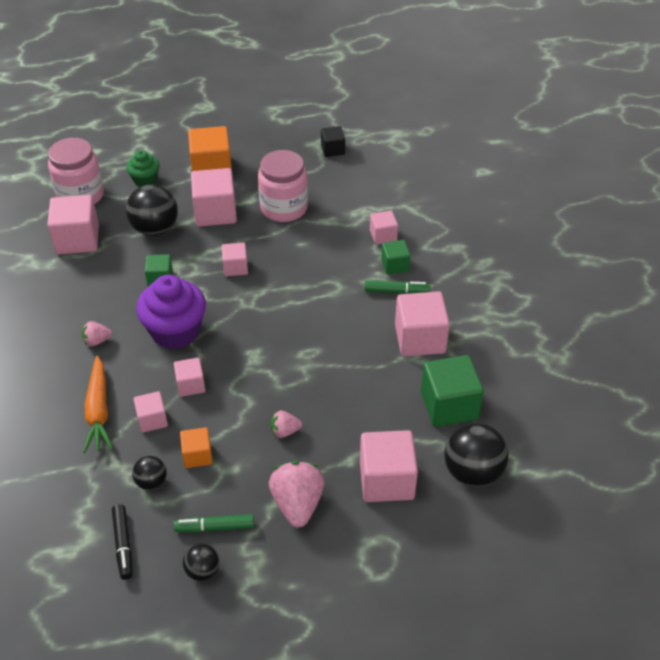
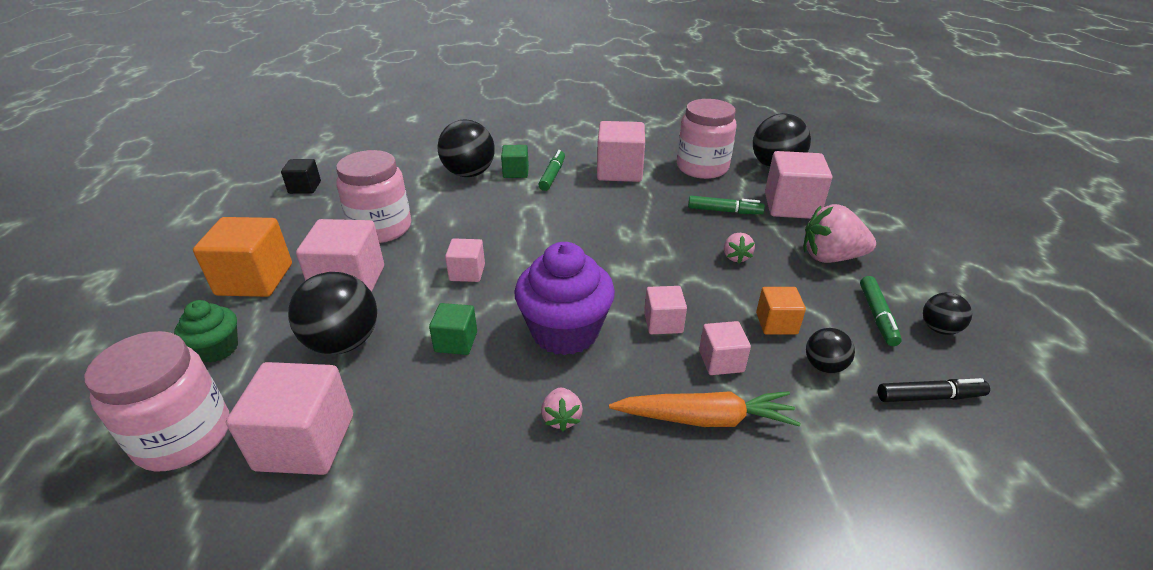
camera: 80 degrees left, 10 degrees down
pink cube [370,211,398,245] -> black ball [437,120,495,177]
green cube [421,355,484,427] -> pink jar [677,99,737,179]
none -> green marker [688,196,765,214]

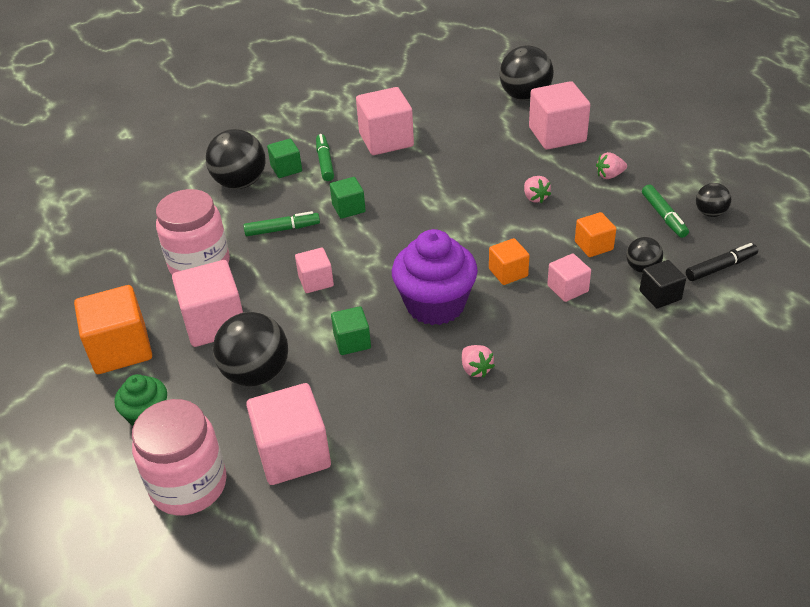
camera: 20 degrees left, 5 degrees up
black cube [281,159,321,194] -> black cube moved to [639,260,686,308]
orange carrot [609,391,800,427] -> none
pink cube [644,286,687,334] -> orange cube [489,238,529,285]
pink jar [677,99,737,179] -> none
green marker [688,196,765,214] -> green marker moved to [243,211,320,236]
pink strawberry [804,204,876,263] -> pink strawberry [596,152,627,179], size x0.52
none -> green cube [330,177,366,219]

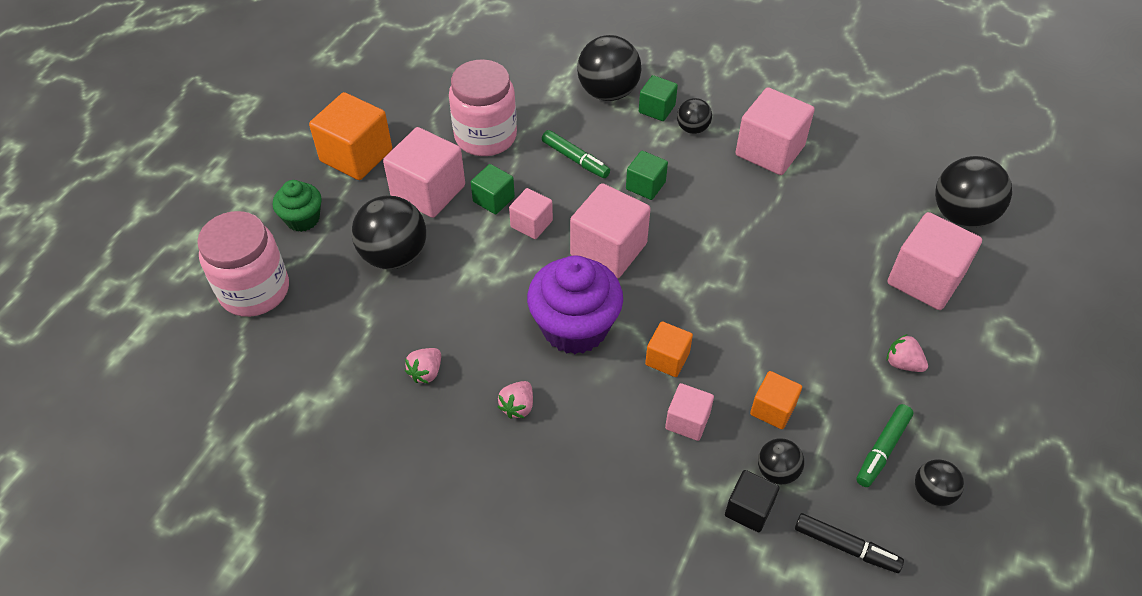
camera: 50 degrees right, 10 degrees up
pink cube [246,383,331,485] -> pink cube moved to [570,183,650,279]
green marker [316,134,334,181] -> black ball [677,98,712,134]
green cube [331,306,371,355] -> green cube moved to [471,164,515,215]
pink strawberry [524,176,551,203] -> pink strawberry moved to [405,348,441,384]

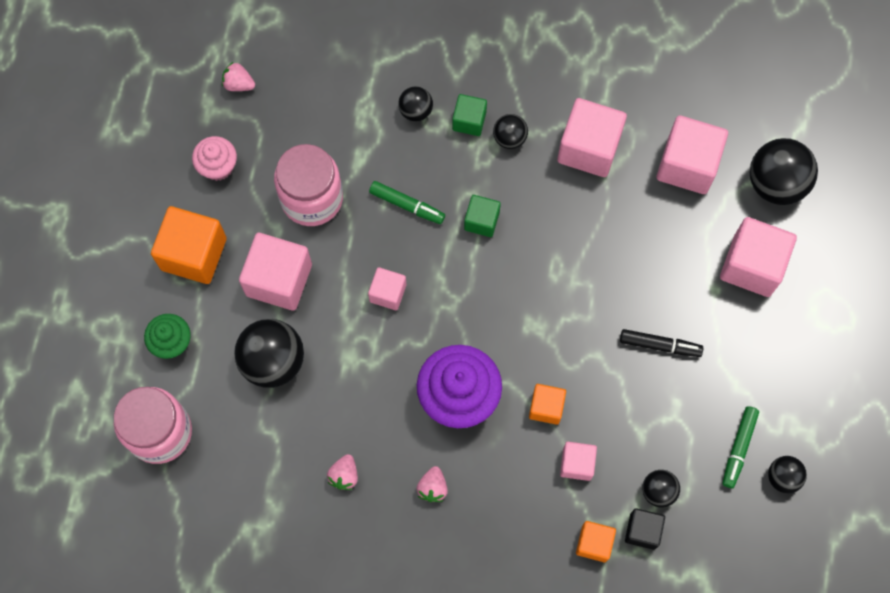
camera: 15 degrees left, 20 degrees up
green cube [471,164,515,215] -> none
pink cube [570,183,650,279] -> pink cube moved to [657,115,728,194]
black ball [577,35,641,101] -> black ball [398,86,433,121], size x0.54
orange cube [750,371,802,429] -> orange cube moved to [576,521,616,562]
black marker [795,513,904,573] -> black marker moved to [620,329,703,357]
pink strawberry [887,334,928,372] -> pink strawberry moved to [222,62,255,91]
none -> pink cupcake [192,136,237,181]

